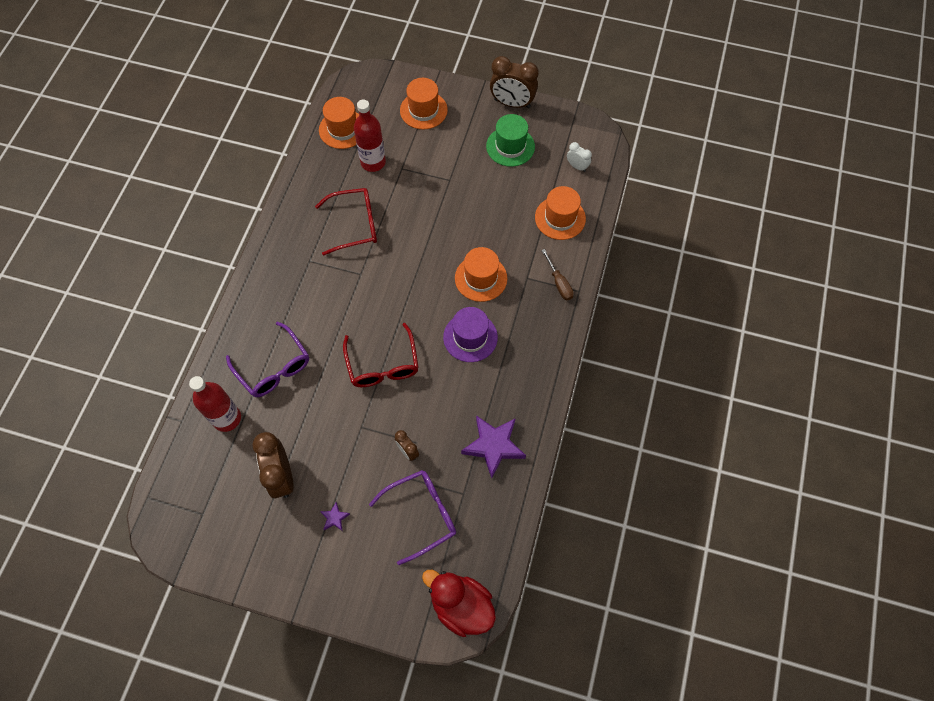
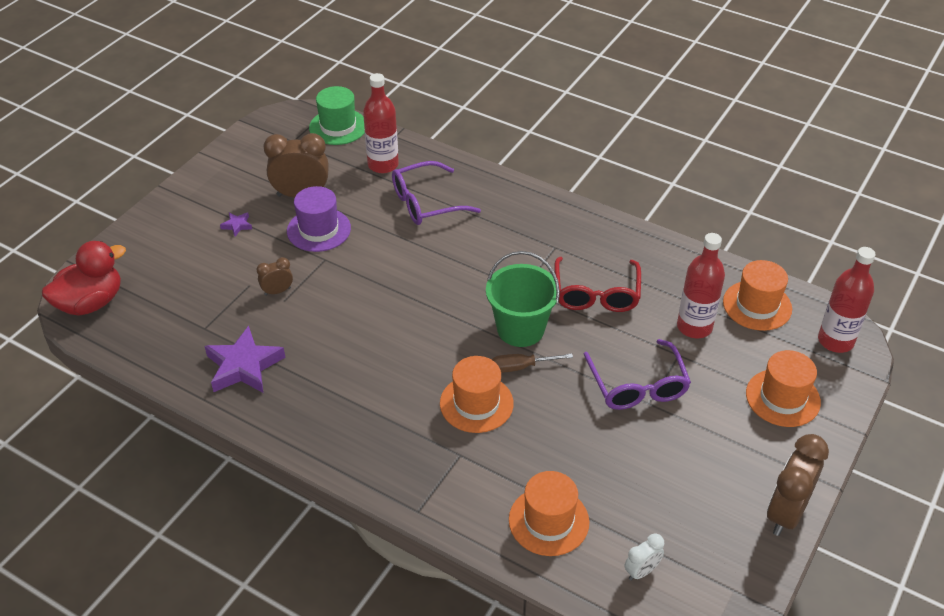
camera: 105 degrees right, 20 degrees down
red glasses [343,323,419,387] -> none
purple glasses [369,470,456,565] -> purple glasses moved to [584,339,691,410]
purple hat [443,307,498,362] -> purple hat moved to [287,186,351,252]
green hat [486,114,535,167] -> green hat moved to [309,86,365,145]
brown screwdriver [541,249,574,300] -> brown screwdriver moved to [492,353,573,373]
none -> green bucket [486,251,560,347]
none -> red bottle [818,247,876,353]

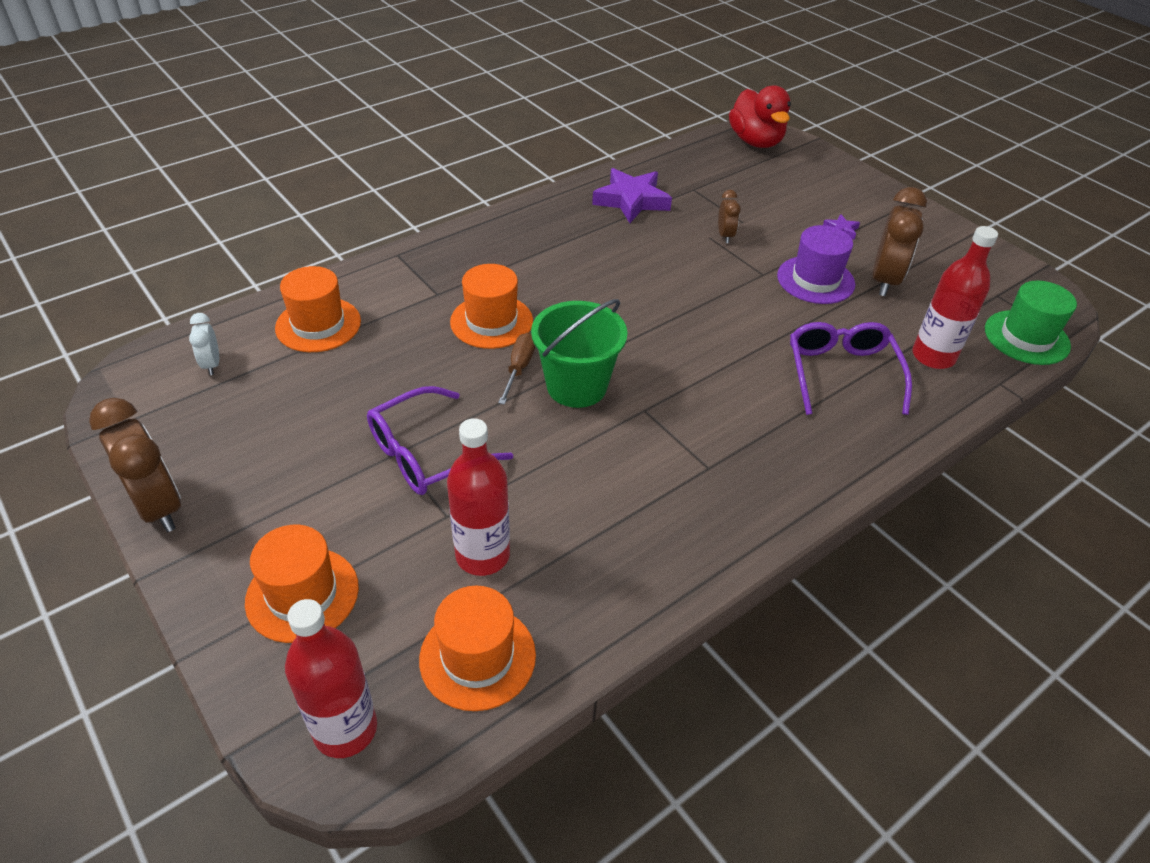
camera: 110 degrees right, 0 degrees up
red glasses [554,257,641,312] -> none
purple glasses [584,339,691,410] -> purple glasses turned 45 degrees counterclockwise [367,386,513,495]

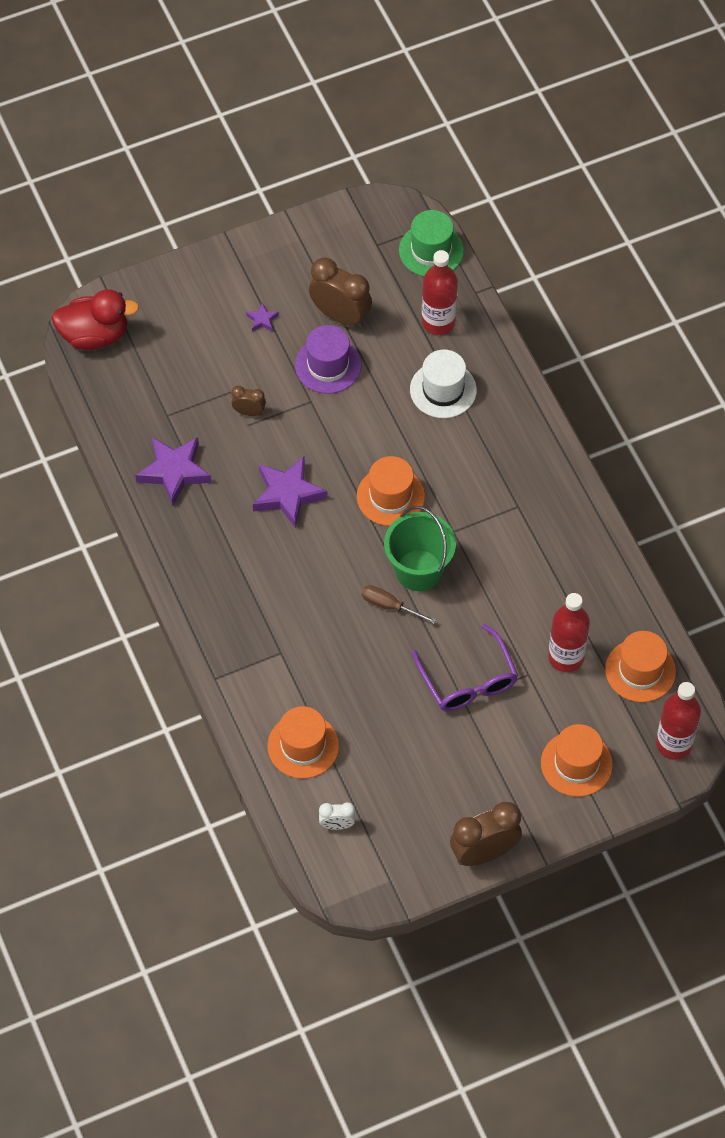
camera: 75 degrees left, 15 degrees up
orange hat [450,264,533,349] -> orange hat moved to [357,456,425,526]
purple glasses [790,322,912,415] -> white hat [410,350,477,418]
none -> purple star [253,456,327,528]

